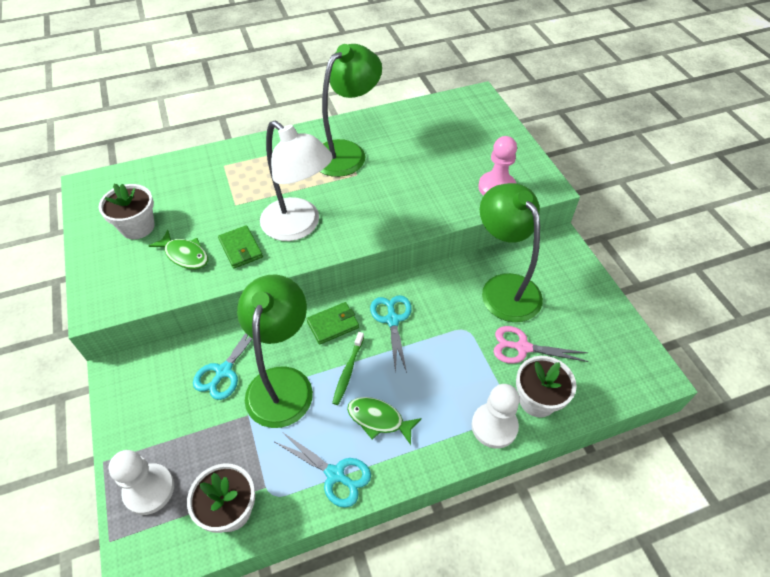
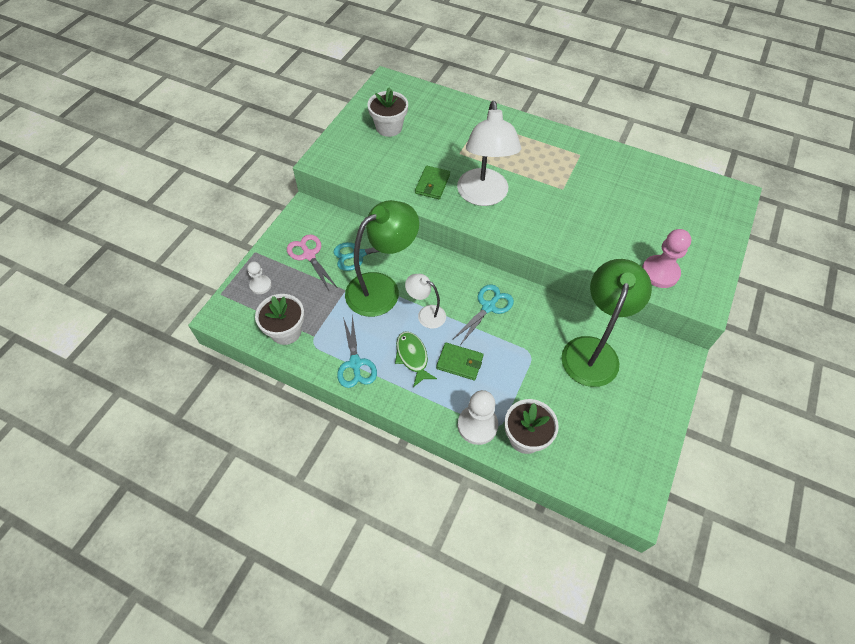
camera: 45 degrees right, 5 degrees up
white pawn [108,450,174,515] -> white pawn [247,262,272,294], size x0.61
green fish [149,230,208,269] -> none
green wallet [307,302,359,345] -> green wallet moved to [436,343,484,380]
green lamp [320,44,382,177] -> none
green toothbrush [332,332,364,405] -> white lamp [405,274,446,329]
pink scissors [493,326,589,364] -> pink scissors moved to [287,234,337,290]

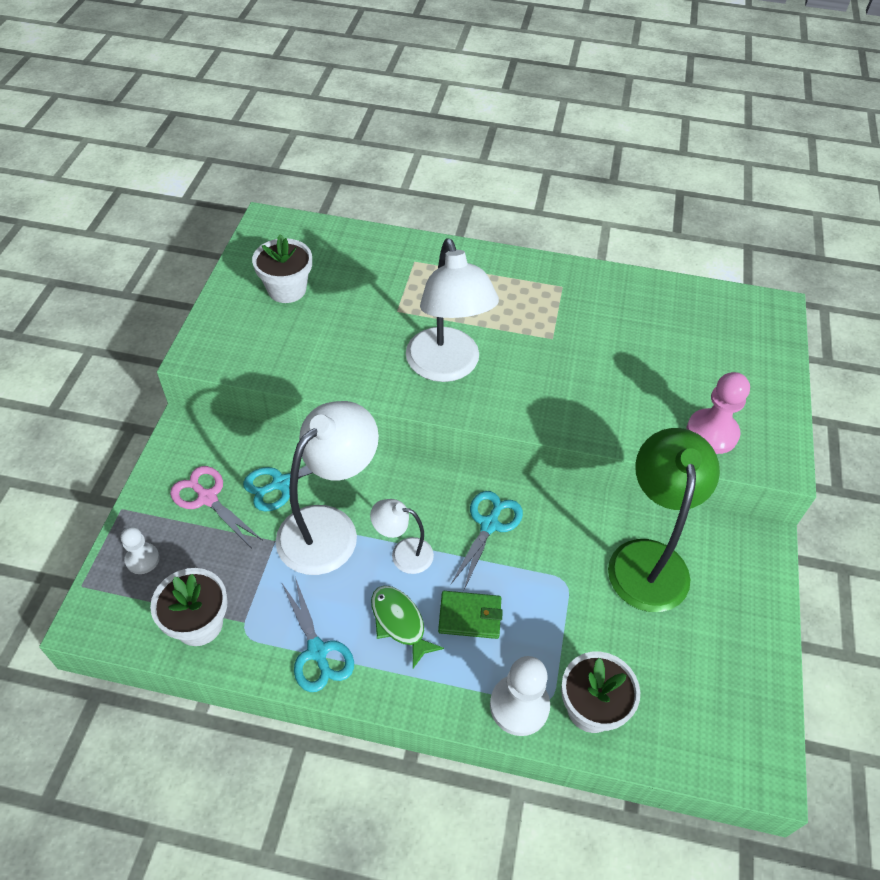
camera: 15 degrees left, 5 degrees down
green lamp [345,200,419,317] -> white lamp [276,401,379,575]
green wallet [415,166,450,199] -> none

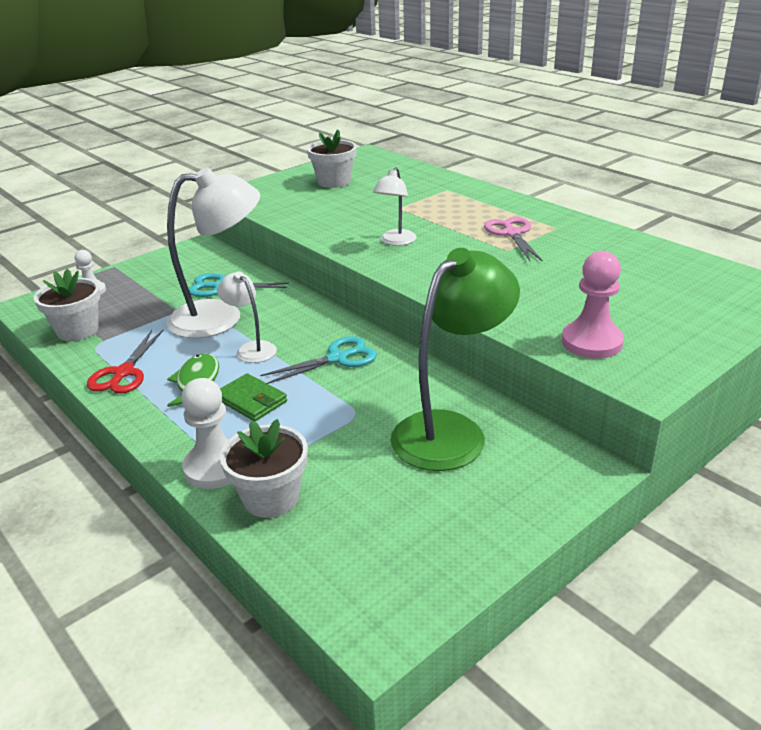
camera: 40 degrees right, 20 degrees down
pink scissors [170,466,262,547] -> pink scissors moved to [484,217,543,262]
turquoise scissors [281,577,354,692] -> red scissors [87,329,164,394]
white lamp [406,238,499,382] -> white lamp [373,167,417,246], size x0.51

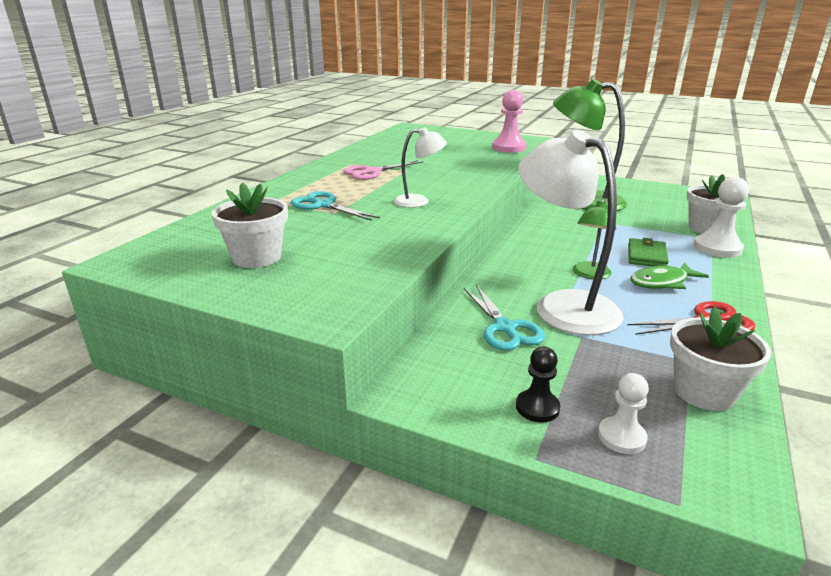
camera: 115 degrees left, 5 degrees down
white lamp [217,271,277,363] -> green lamp [573,199,616,279]
turquoise scissors [260,336,377,384] -> turquoise scissors moved to [291,191,380,220]
none -> black pawn [516,347,560,423]

